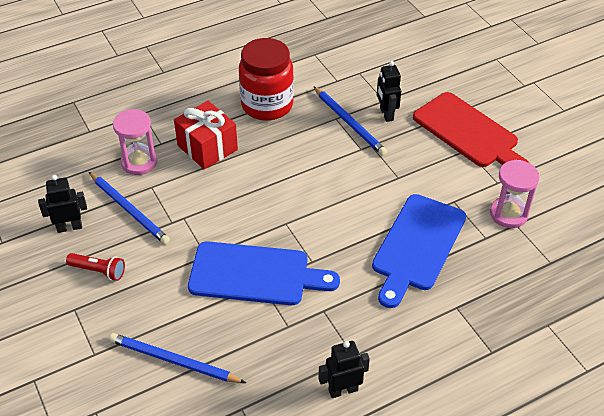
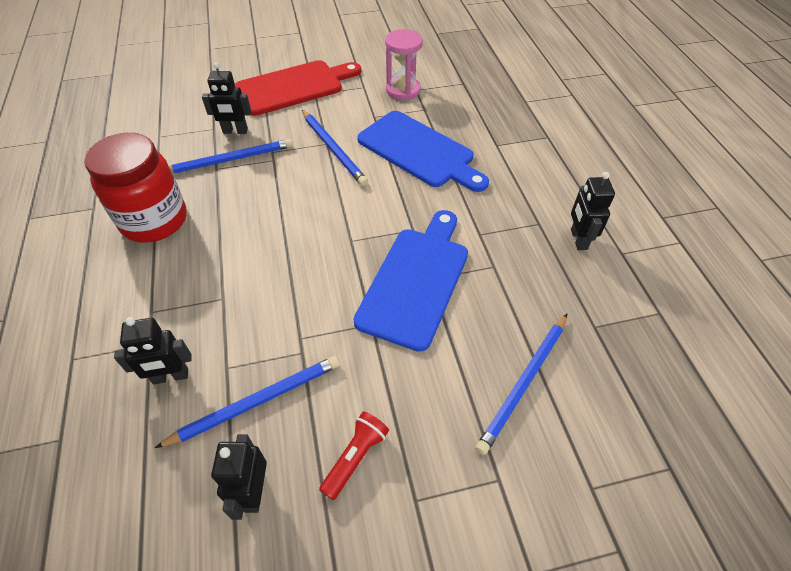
camera: 75 degrees left, 5 degrees up
pink hourglass [113,109,157,175] -> black robot [114,317,192,385]
red gift [174,101,238,169] -> none
none -> blue pencil [302,110,368,186]

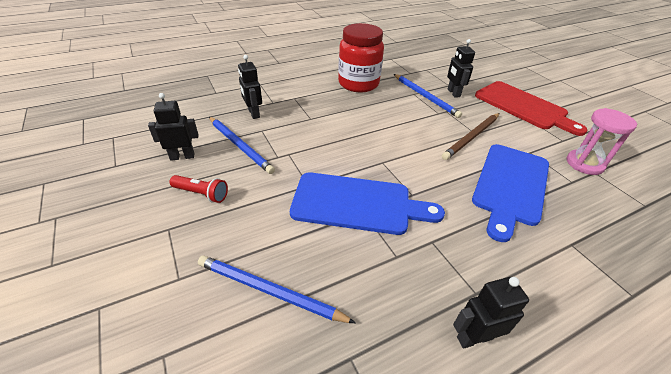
camera: 75 degrees right, 10 degrees down
blue pencil [302,110,368,186] -> brown pencil [442,113,500,160]

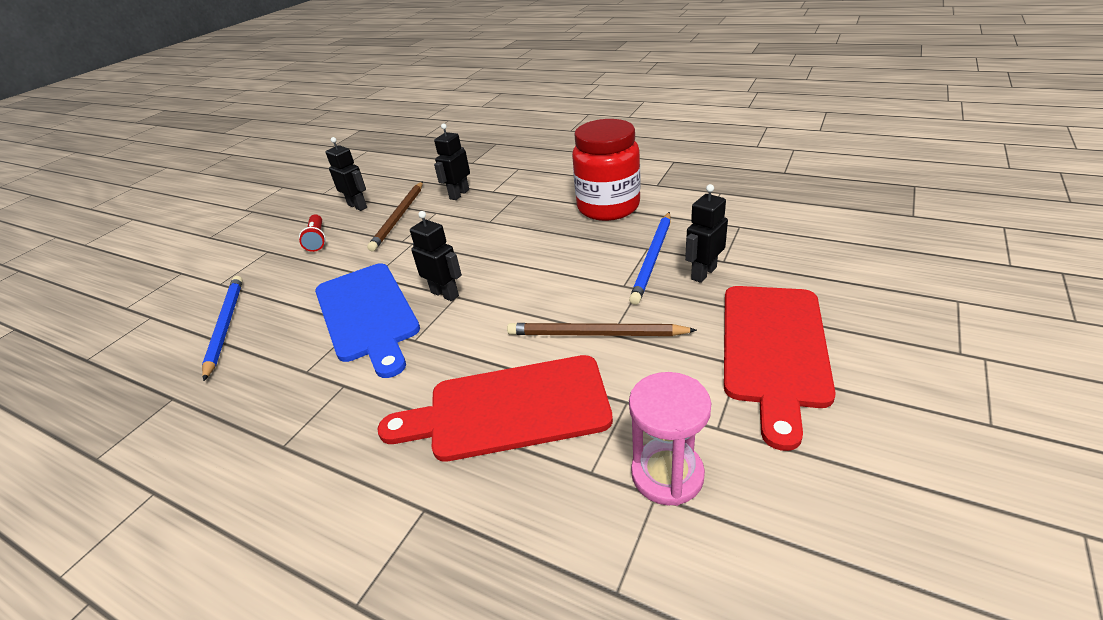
camera: 60 degrees right, 5 degrees down
blue pencil [209,117,275,174] -> brown pencil [367,181,423,251]
black robot [453,277,529,349] -> black robot moved to [410,211,462,301]
blue cutting board [472,144,549,242] -> red cutting board [378,355,613,462]

